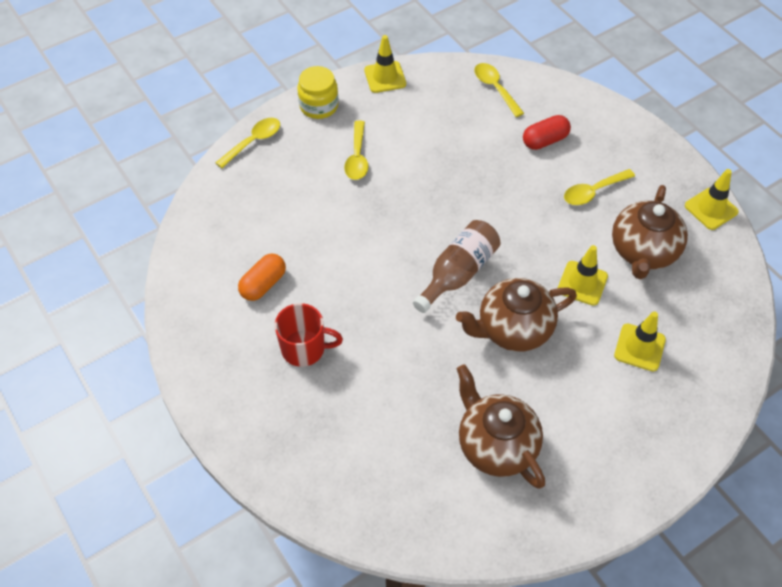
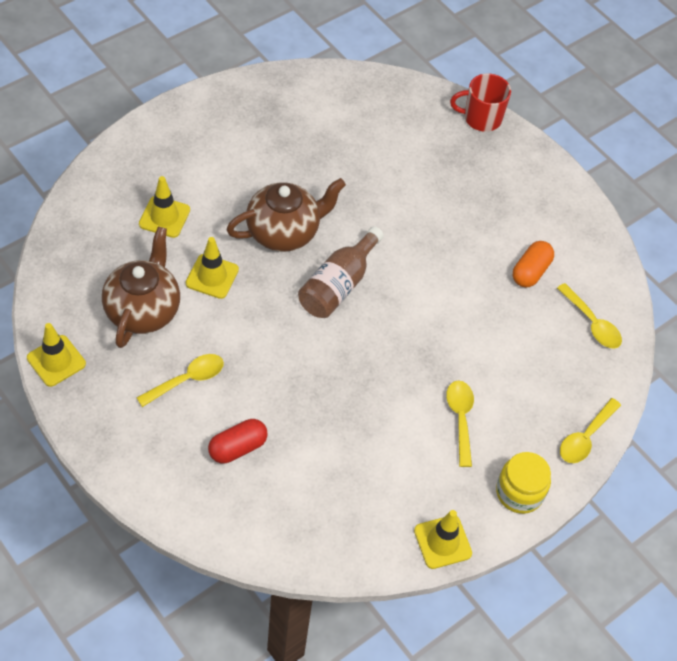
camera: 170 degrees right, 0 degrees up
red mug [275,303,343,367] -> red mug moved to [450,73,511,132]
brown teapot [457,364,545,489] -> none
yellow spoon [474,63,524,117] -> yellow spoon moved to [557,283,622,349]

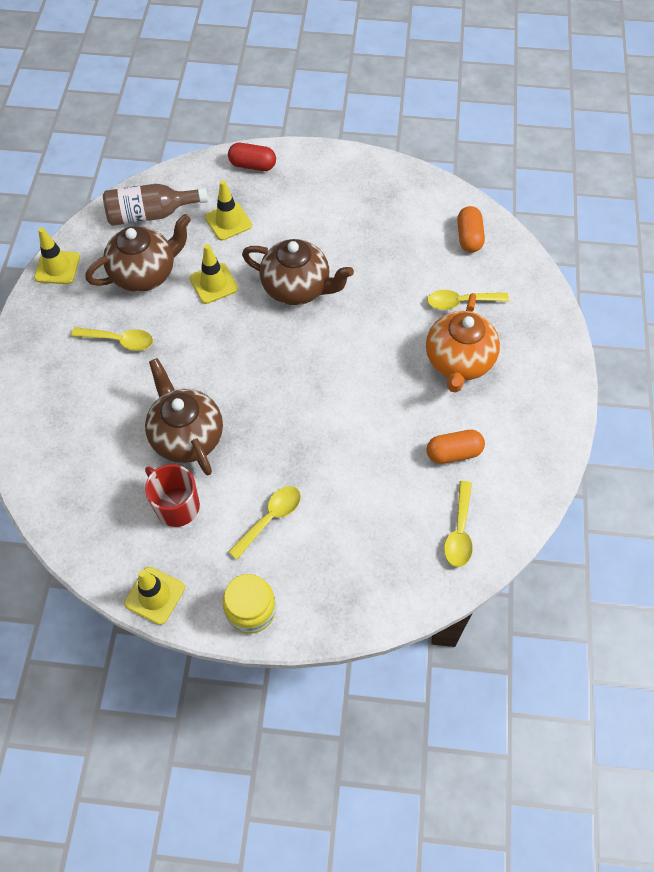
camera: 50 degrees right, 5 degrees up
red capsule [208,419,268,463] -> red capsule moved to [228,143,276,171]
brown bottle [298,226,384,318] -> brown bottle moved to [103,184,208,226]
red mug [450,73,511,132] -> red mug moved to [145,464,200,527]
yellow spoon [560,398,621,463] -> yellow spoon moved to [427,290,509,310]
none -> brown teapot [145,358,223,475]
none -> orange teapot [426,293,500,393]
none -> orange capsule [457,206,485,252]

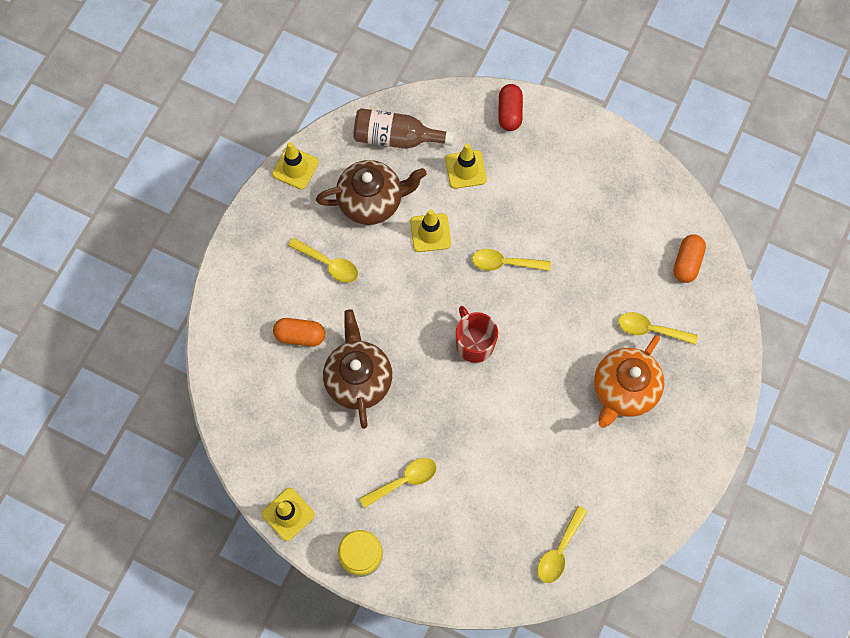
camera: 20 degrees right, 10 degrees up
red mug [145,464,200,527] -> red mug moved to [456,306,498,363]
red capsule [228,143,276,171] -> red capsule turned 60 degrees clockwise [498,84,523,131]
brown teapot [242,239,354,305] -> yellow spoon [472,249,551,271]
orange capsule [426,430,485,464] -> orange capsule moved to [273,318,325,347]

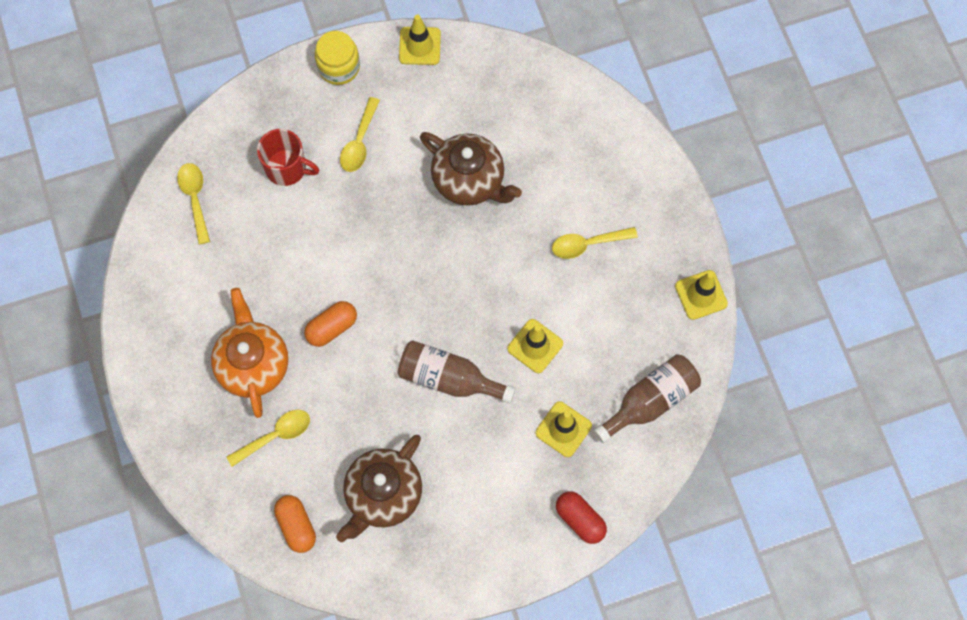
camera: 135 degrees right, 0 degrees up
orange capsule [273,318,325,347] -> orange capsule moved to [304,301,357,347]
brown teapot [316,160,427,225] -> brown teapot moved to [336,435,422,542]
red mug [456,306,498,363] -> red mug moved to [257,129,319,186]
yellow spoon [472,249,551,271] -> brown bottle [398,340,516,403]

